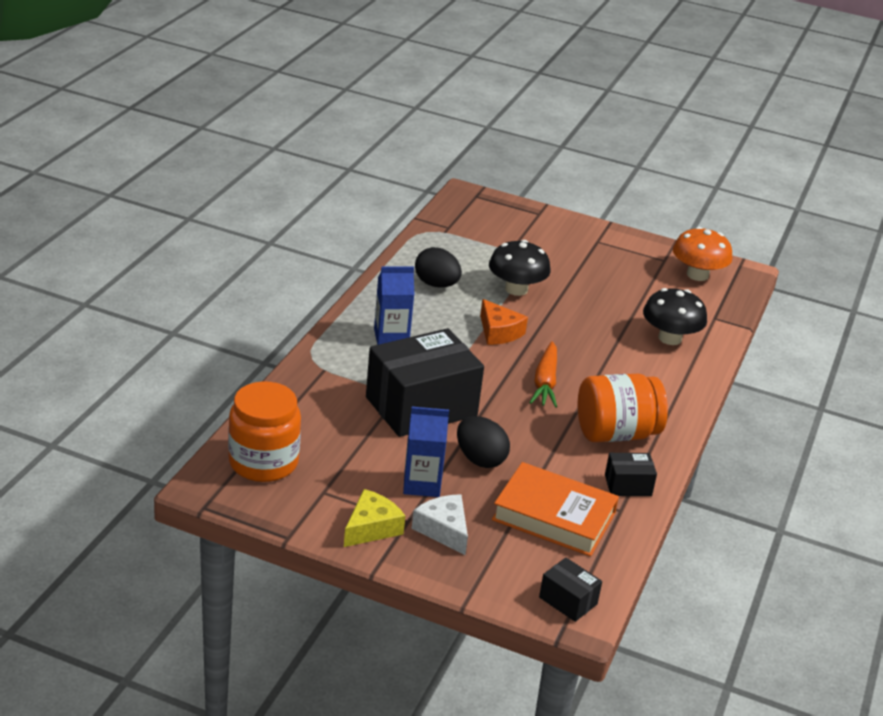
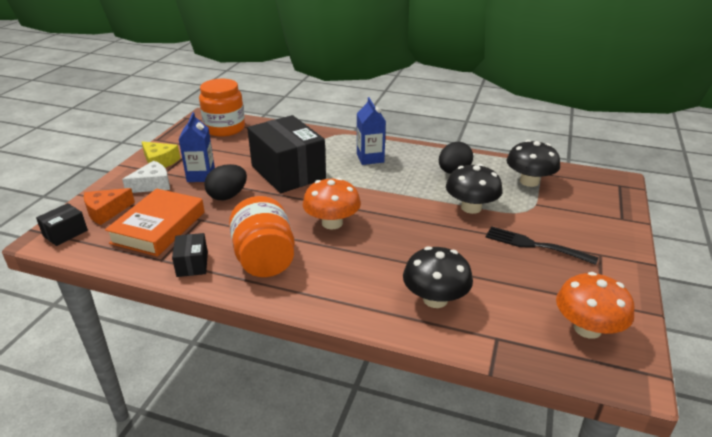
camera: 90 degrees right, 0 degrees up
orange cheese [480,299,528,345] -> orange cheese moved to [84,188,135,225]
orange carrot [529,341,557,408] -> orange mushroom [303,178,361,230]
none -> black fork [486,226,598,265]
none -> black mushroom [507,140,560,187]

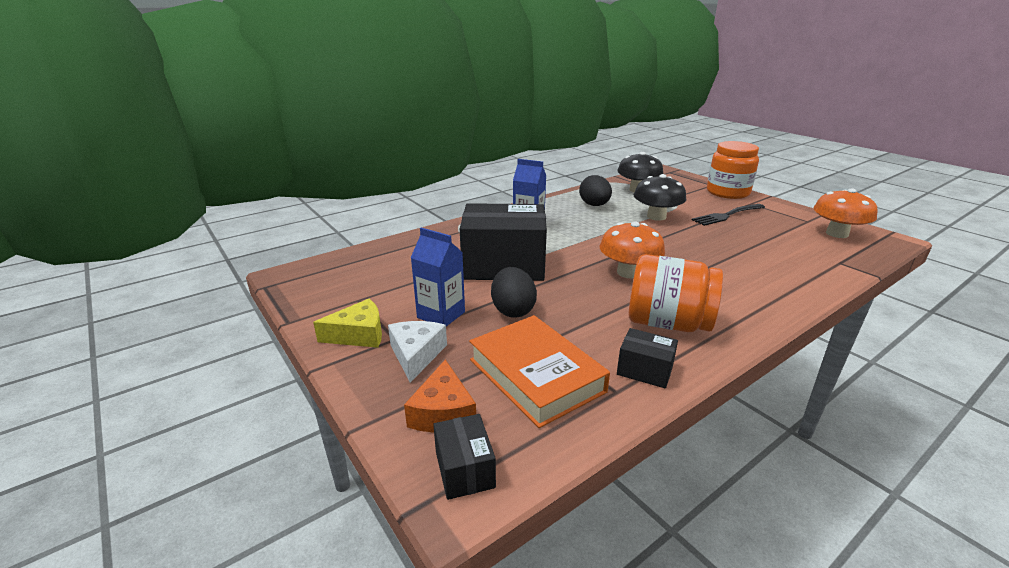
camera: 55 degrees left, 5 degrees down
orange jar [199,79,245,137] -> orange jar moved to [707,141,759,199]
black mushroom [403,246,473,308] -> none

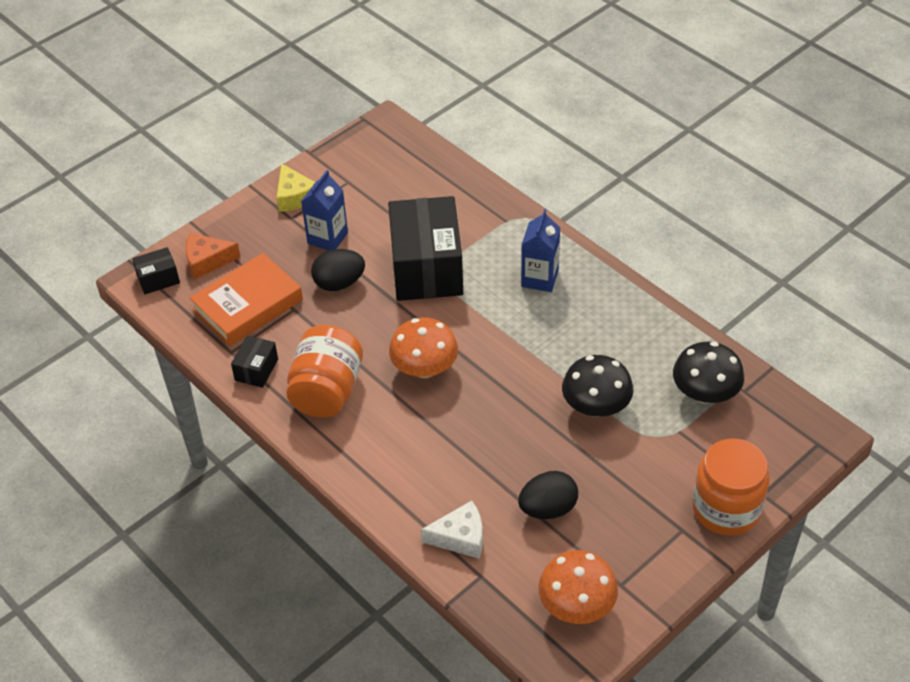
camera: 85 degrees right, 20 degrees up
white cheese [388,321,447,382] -> white cheese moved to [421,501,483,559]
black egg [579,175,612,206] -> black egg moved to [518,471,578,519]
black fork [692,204,765,226] -> none

